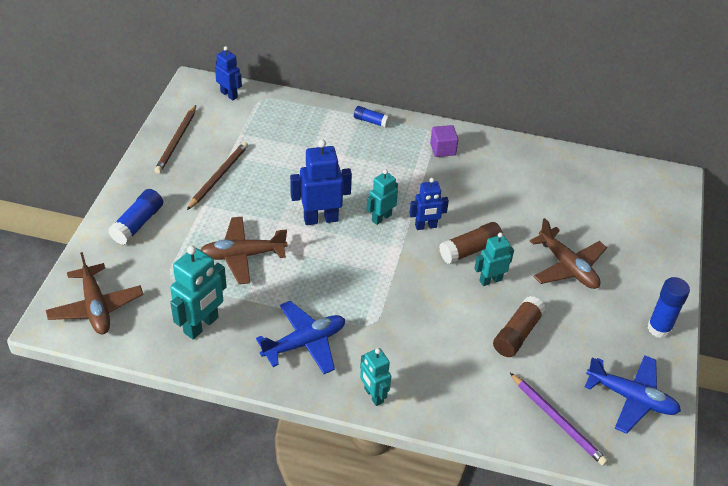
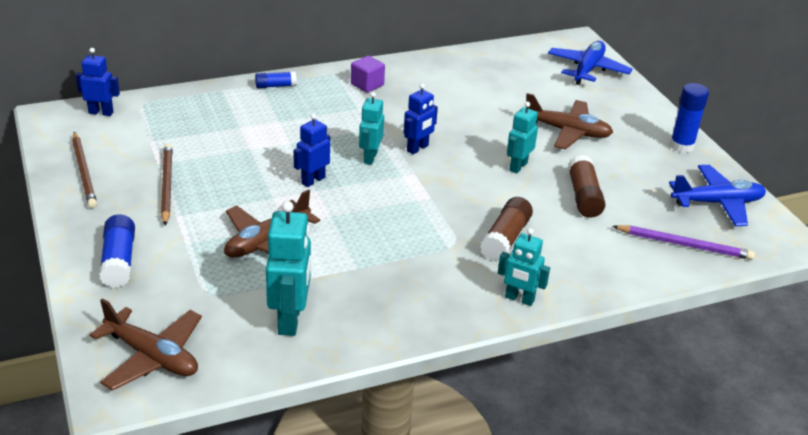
camera: 35 degrees left, 10 degrees down
blue plane [256,301,345,374] -> blue plane moved to [548,41,632,85]
blue robot [290,139,352,225] -> blue robot [294,114,330,187], size x0.63
brown glue stick [439,222,503,264] -> brown glue stick moved to [480,197,533,261]

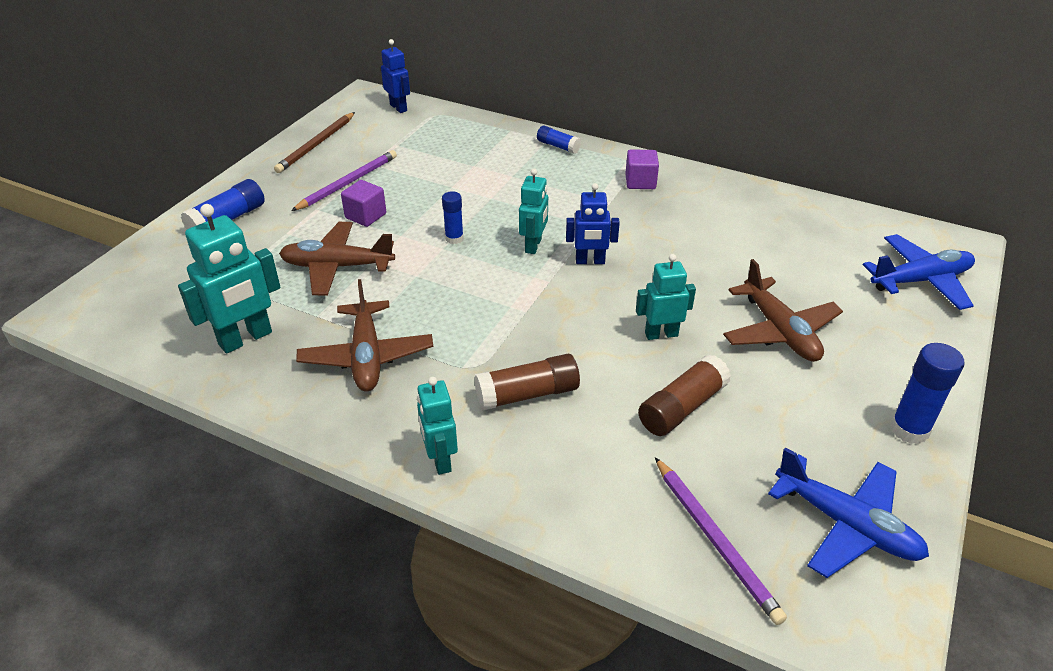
camera: 50 degrees right, 5 degrees up
brown plane [90,298,202,391] -> brown plane moved to [296,279,433,391]
brown pencil [161,144,173,226] -> purple pencil [291,150,397,211]
blue robot [294,114,330,187] -> blue glue stick [442,191,464,244]
turquoise robot [359,92,384,165] -> turquoise robot turned 135 degrees clockwise [519,168,548,254]
none -> purple cube [341,180,386,227]

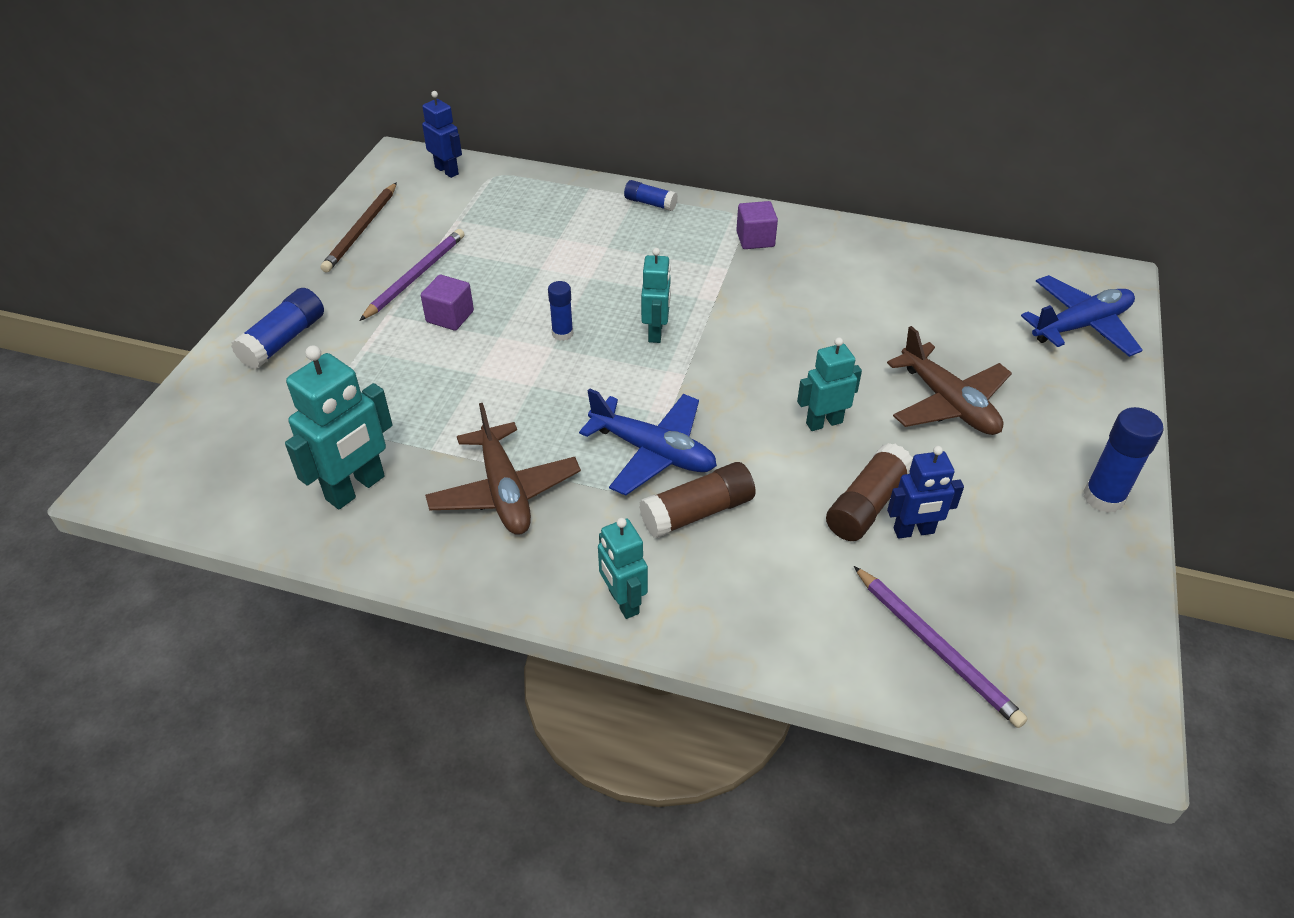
camera: 10 degrees left, 5 degrees up
brown plane [279,222,395,296] -> none
blue robot [566,183,620,264] -> blue robot moved to [887,446,964,539]
blue plane [768,447,929,578] -> blue plane moved to [579,388,717,496]

